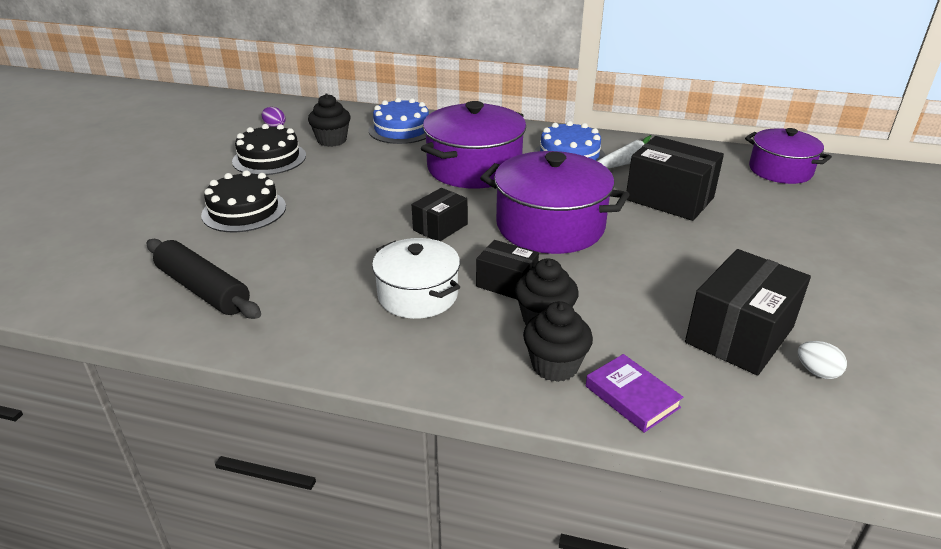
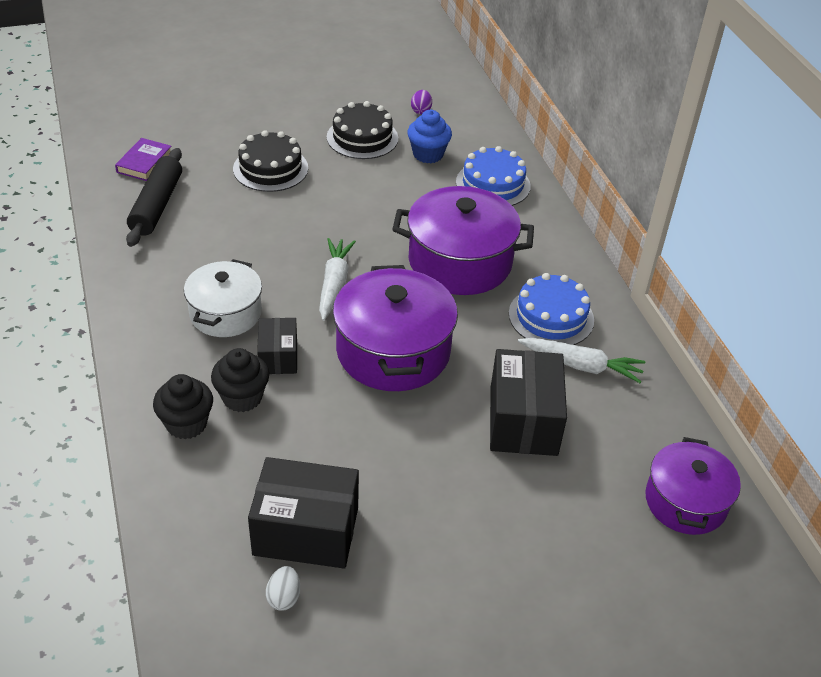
camera: 55 degrees right, 10 degrees up
black cupcake [308,94,351,147] -> blue cupcake [408,110,452,163]
black box [412,188,468,241] -> white carrot [319,238,356,321]
purple book [586,354,683,433] -> purple book moved to [115,138,172,181]

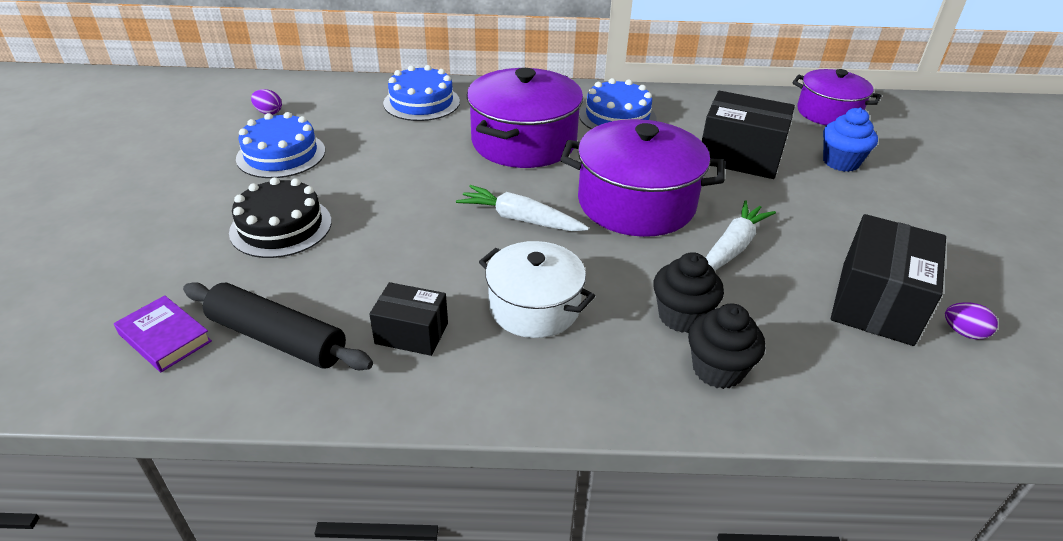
camera: 70 degrees left, 5 degrees down
black box [257,318,297,374] -> black box moved to [369,282,448,356]
white egg [266,566,300,611] -> purple egg [945,302,998,340]
black cake [327,101,398,159] -> blue cake [236,112,325,178]
blue cupcake [408,110,452,163] -> blue cupcake moved to [823,108,878,172]
white carrot [518,338,645,383] -> white carrot moved to [706,200,776,271]

